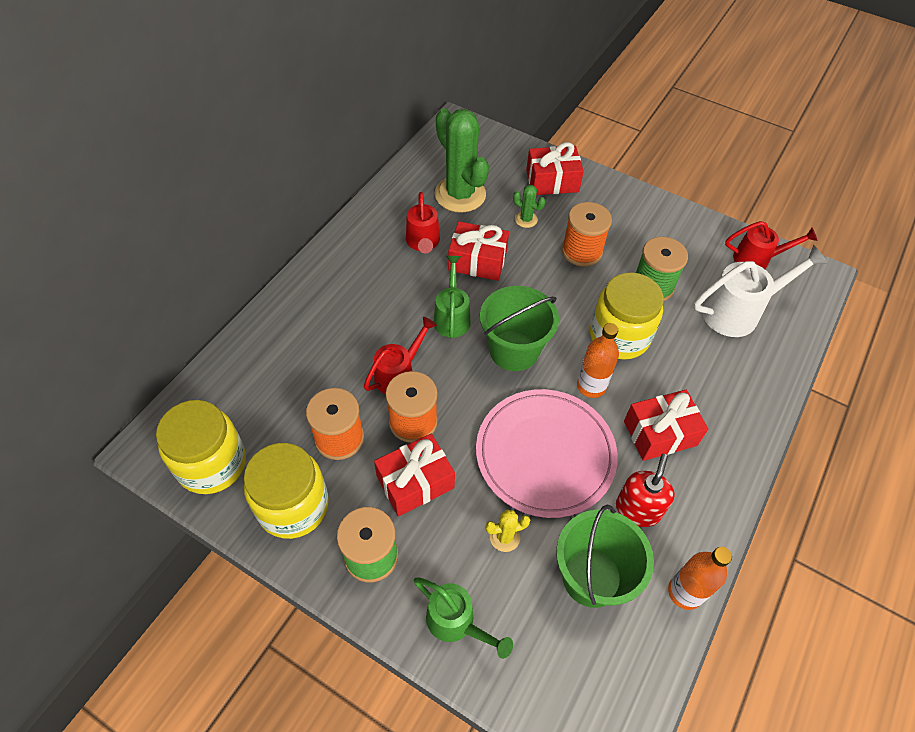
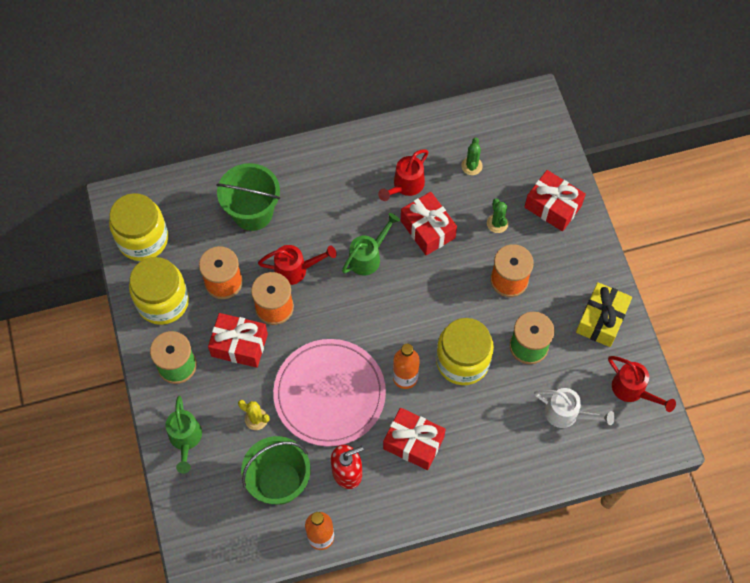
camera: 45 degrees right, 10 degrees up
green cactus [435,108,489,213] -> green cactus [461,138,483,175], size x0.44
green bucket [480,286,559,371] -> green bucket moved to [216,163,280,231]
white watering can [694,245,828,337] -> white watering can [534,388,615,428], size x0.66
none -> yellow gift [576,282,632,347]

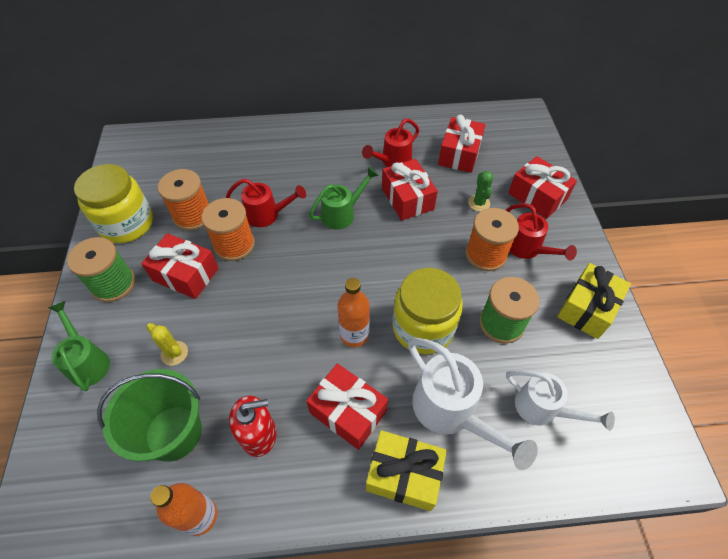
camera: 10 degrees right, 10 degrees down
yellow jar [109,193,168,261] -> none
green watering can [166,396,202,474] -> green watering can turned 150 degrees clockwise [48,301,110,391]
green bucket [216,163,280,231] -> none
pink plate [273,339,386,446] -> none
green cactus [461,138,483,175] -> red gift [438,115,486,173]
red watering can [608,356,676,412] -> red watering can moved to [506,203,577,260]
none -> yellow gift [366,430,447,511]
none -> white watering can [408,338,538,470]

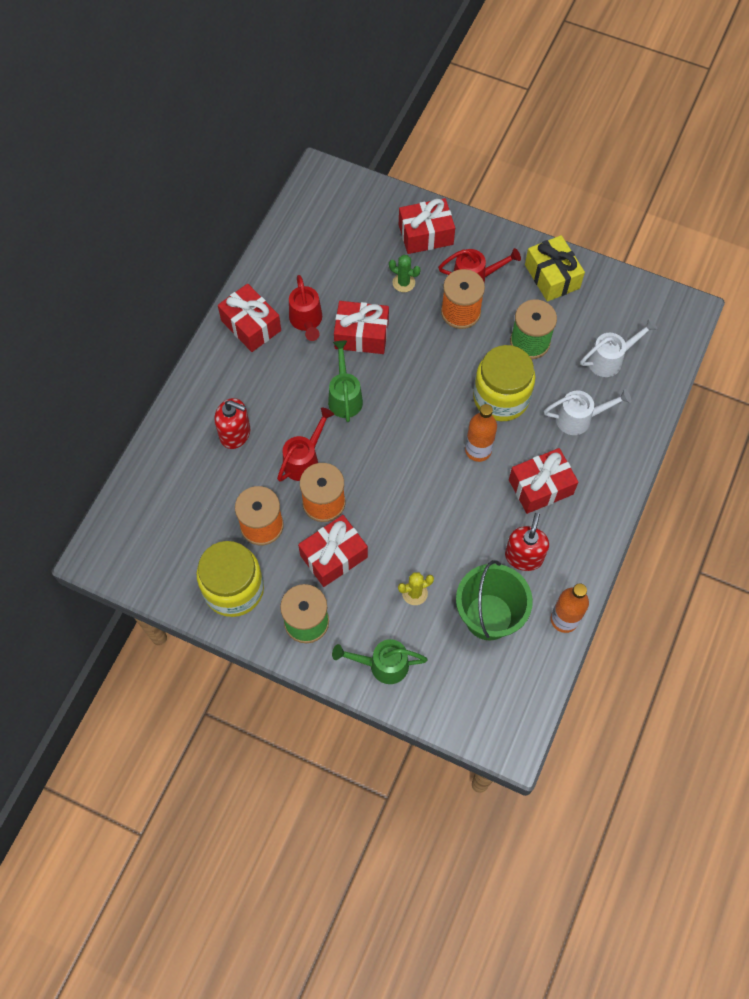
camera: 60 degrees left, 10 degrees up
yellow gift [366,430,447,511] -> none
white watering can [408,338,538,470] -> white watering can [544,389,631,435], size x0.66
red gift [438,115,486,173] -> red gift moved to [218,284,281,352]
none -> red soap dispenser [215,398,250,449]

